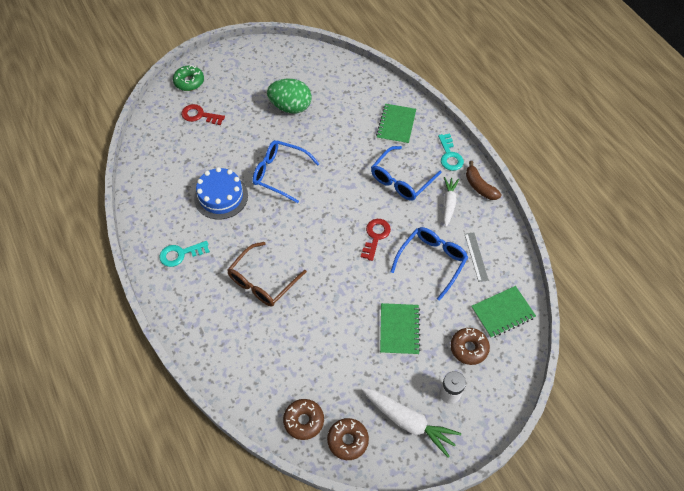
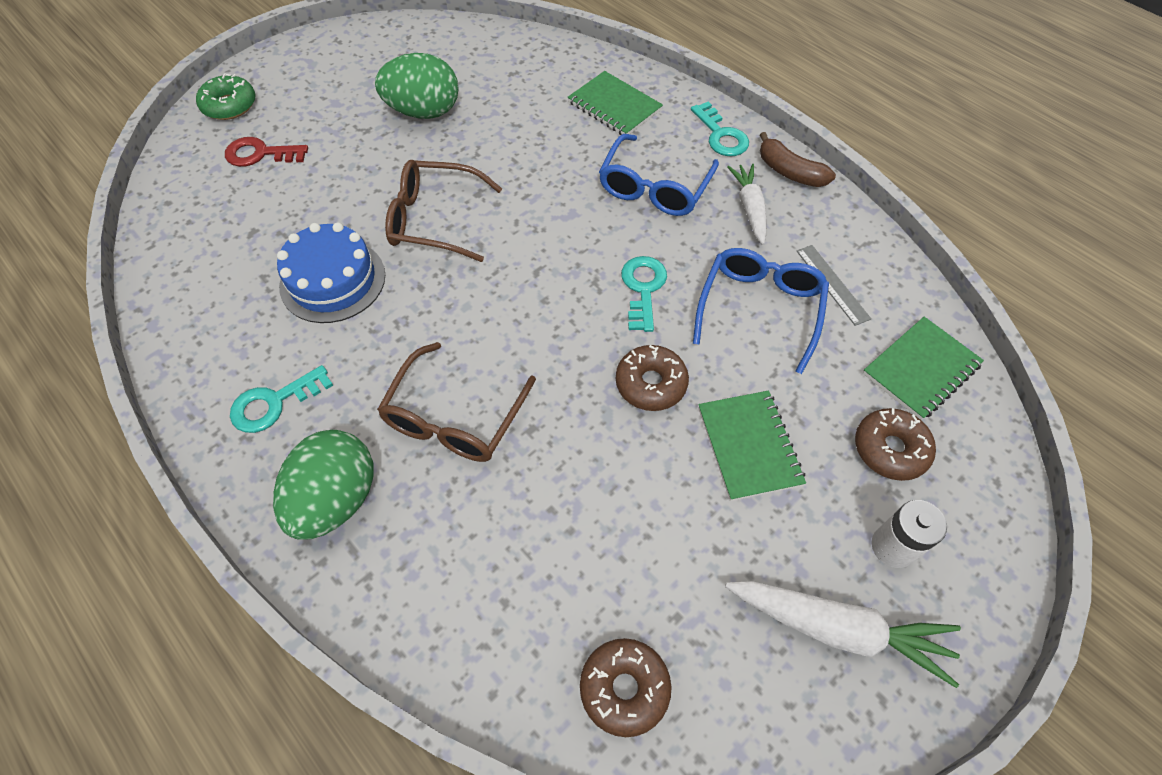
camera: 15 degrees left, 0 degrees up
blue glasses [252,140,319,203] -> brown glasses [385,160,502,262]
brown donut [327,418,369,460] -> brown donut moved to [616,345,689,411]
red key [361,219,391,261] -> turquoise key [621,256,667,332]
green notebook [376,104,416,144] -> green notebook turned 45 degrees counterclockwise [568,71,663,135]
none -> green egg [273,430,374,540]

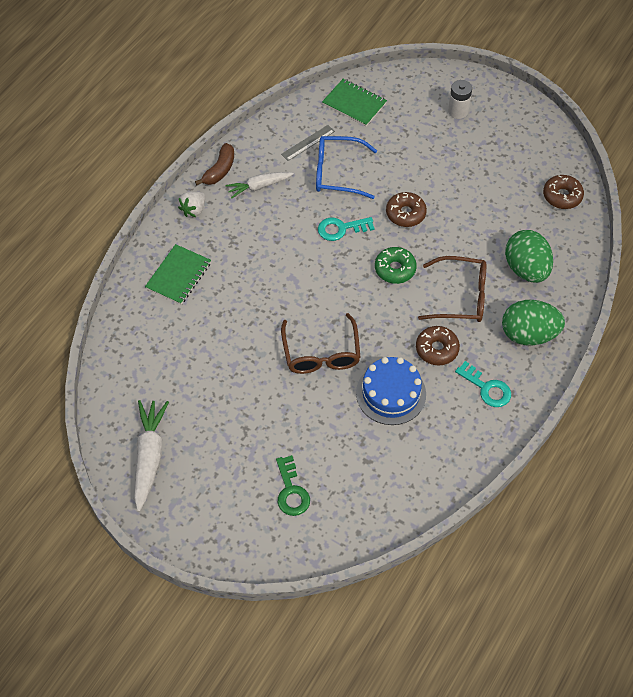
camera: 105 degrees left, 0 degrees up
green donut [196,73,256,120] -> green donut moved to [375,247,417,284]
red key [225,137,308,167] -> green key [276,455,310,516]
green egg [375,53,459,119] -> green egg moved to [505,230,553,283]
blue glasses [599,134,719,216] -> none
turquoise key [691,102,749,156] -> white strawberry [178,191,205,217]
green notebook [698,391,806,501] -> none
white carrot [725,581,961,688] -> white carrot moved to [134,400,169,512]
brown donut [855,408,936,481] -> brown donut moved to [416,326,460,365]

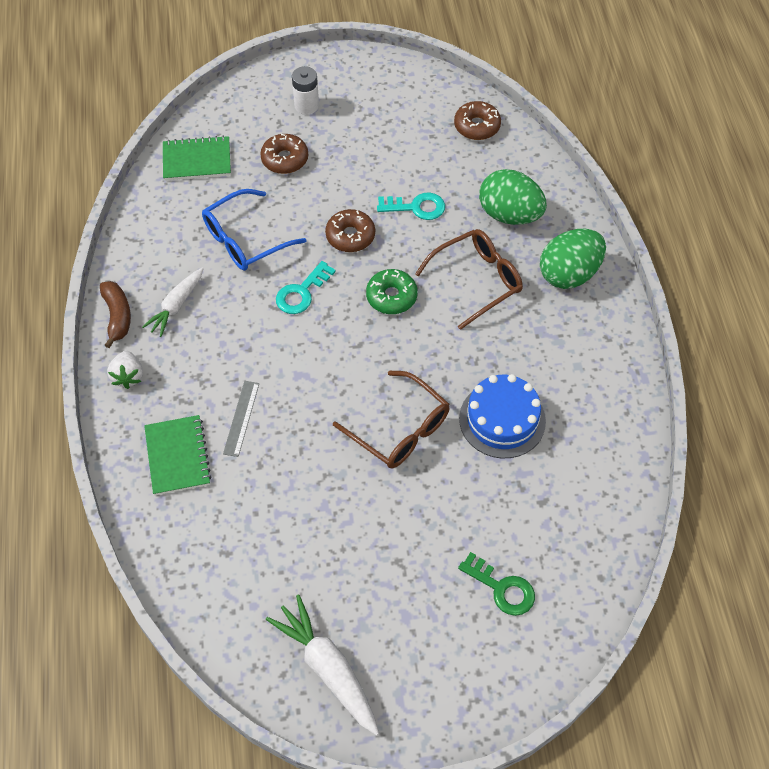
camera: 40 degrees left, 0 degrees up
grey ruler [281,125,335,161] -> grey ruler moved to [223,381,259,457]
brown donut [416,326,460,365] -> brown donut moved to [260,134,308,174]
turquoise key [455,361,511,407] -> turquoise key moved to [377,192,445,220]

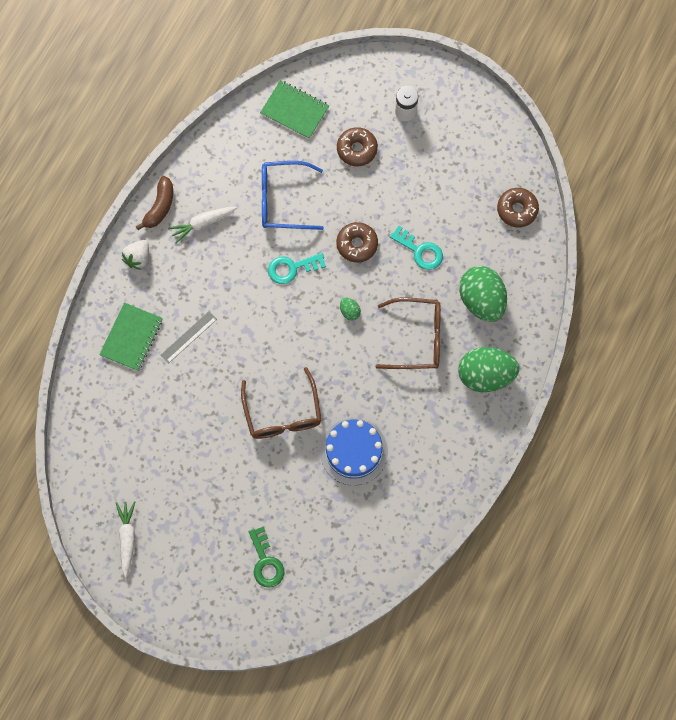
camera: 35 degrees right, 15 degrees up
white carrot [266,594,379,735] -> white carrot [116,501,135,578], size x0.66
green donut [366,269,418,314] -> green egg [340,297,361,321]

